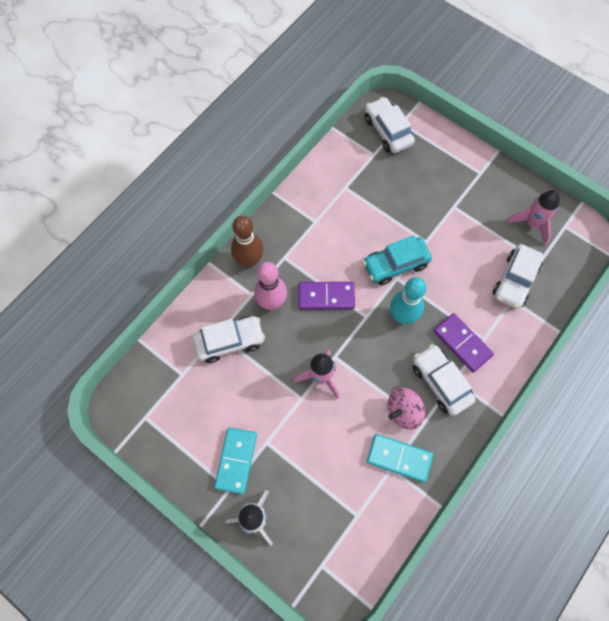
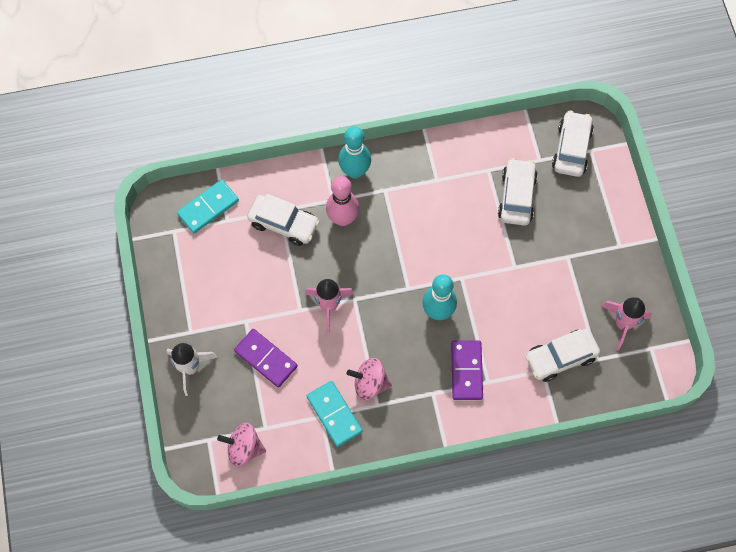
camera: 40 degrees right, 0 degrees up
turquoise domino [214,427,257,494] -> turquoise domino moved to [177,180,239,234]
brown bowling pin [231,215,263,267] -> turquoise bowling pin [338,126,371,179]
purple domino [299,282,355,309] -> purple domino moved to [234,329,297,387]
turquoise car [363,235,432,285] -> none
white car [413,344,475,416] -> white car moved to [498,158,538,225]
none -> pink spinning top [217,423,266,466]

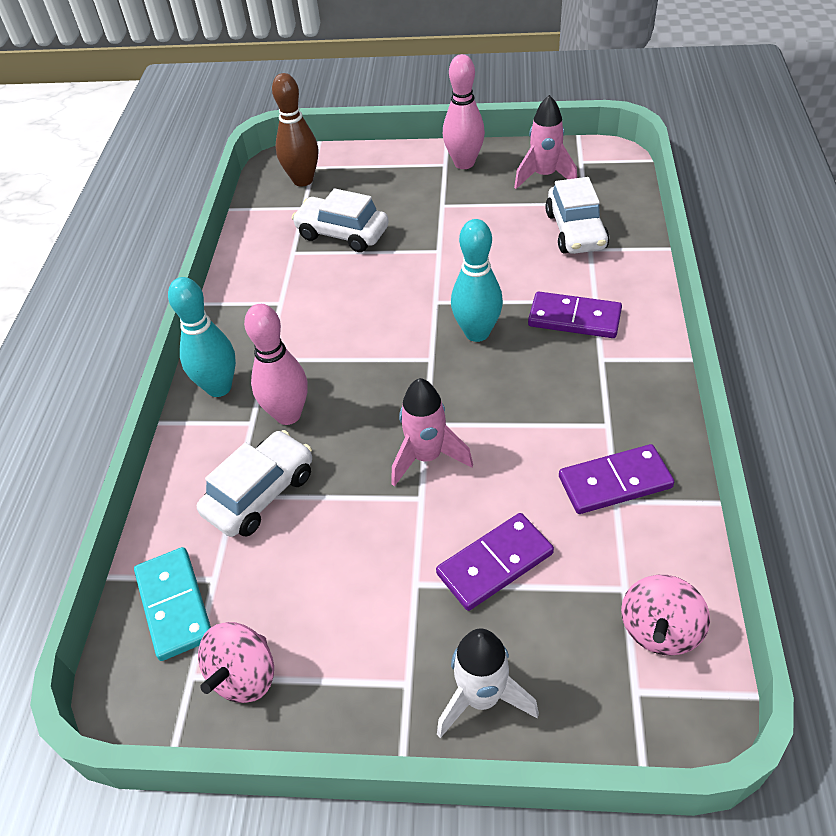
camera: 70 degrees left, 20 degrees down
turquoise domino [307,381,363,447] -> purple domino [559,444,674,514]
pink spinning top [347,358,392,400] -> pink spinning top moved to [198,622,274,703]
white car [552,111,594,177] -> brown bowling pin [272,73,318,186]
none -> pink bowling pin [443,54,485,169]

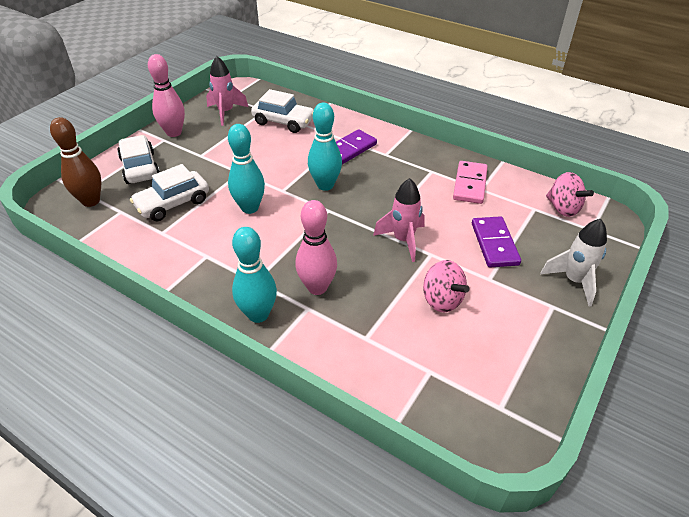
camera: 65 degrees left, 5 degrees down
turquoise domino [134,547,211,661] -> none
white car [197,430,312,537] -> white car moved to [117,135,160,184]
pink spinning top [198,622,274,703] -> pink spinning top moved to [423,260,470,312]
purple domino [559,444,674,514] -> pink domino [453,161,488,204]
none -> turquoise bowling pin [228,124,265,214]

